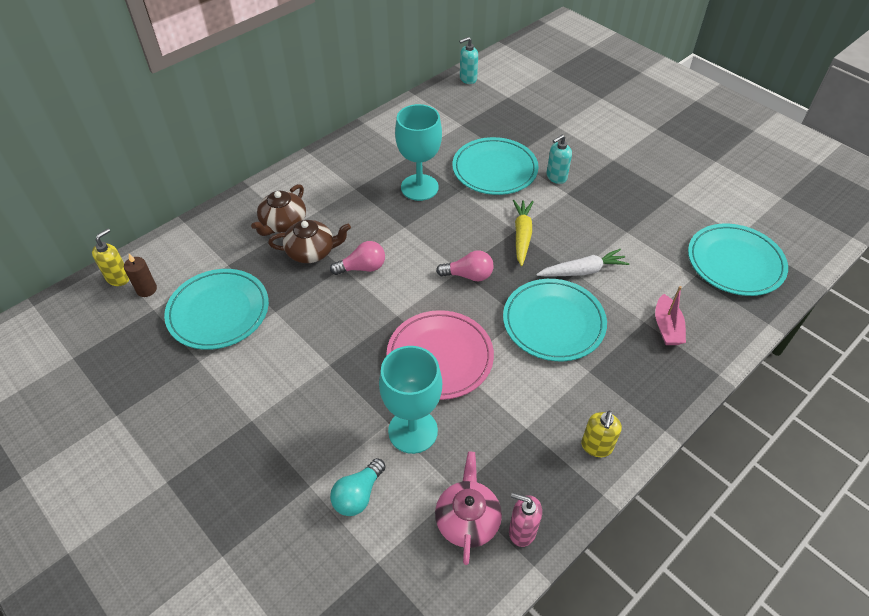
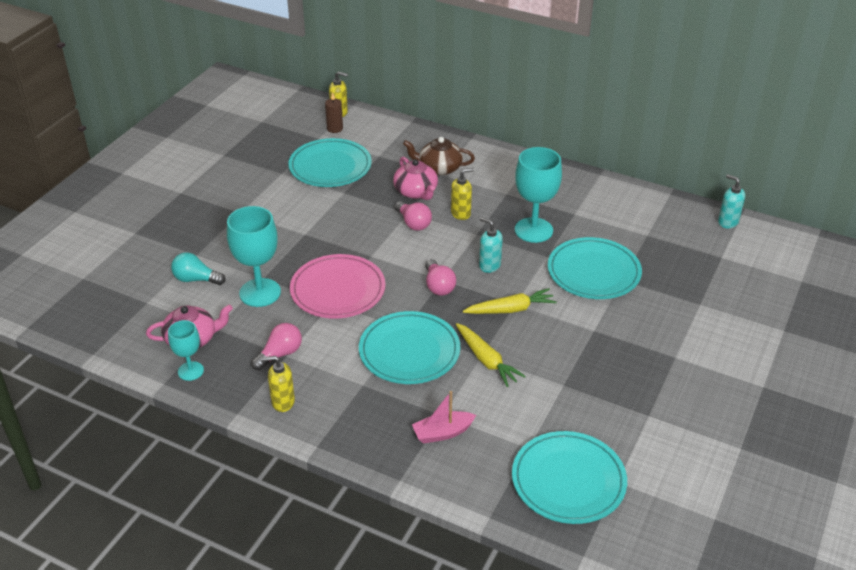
camera: 70 degrees right, 10 degrees down
brown teapot [268,220,351,263] -> pink teapot [393,157,438,200]
pink soap dispenser [509,492,542,547] -> turquoise goblet [168,320,204,381]
white carrot [536,249,630,277] -> yellow carrot [456,323,526,387]
turquoise soap dispenser [546,135,572,184] -> turquoise soap dispenser moved to [479,217,503,273]
none -> pink light bulb [251,323,302,370]
none -> yellow soap dispenser [451,168,474,220]

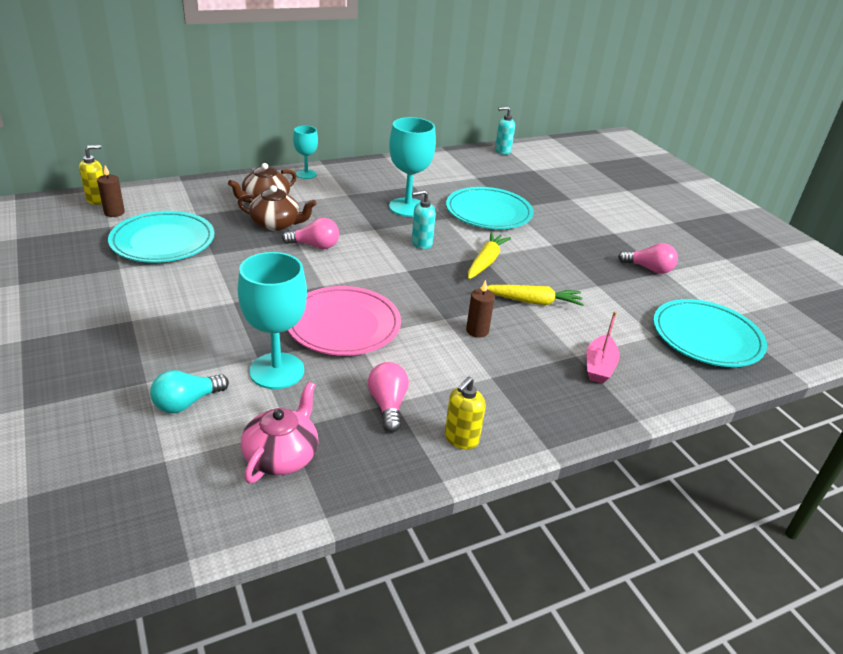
camera: 55 degrees left, 5 degrees down
turquoise goblet [168,320,204,381] -> turquoise goblet moved to [293,126,318,179]
turquoise plate [359,311,460,384] -> brown candle [466,280,495,338]
pink teapot [393,157,438,200] -> brown teapot [237,185,317,231]
pink light bulb [425,259,456,296] -> pink light bulb moved to [618,243,678,274]
yellow soap dispenser [451,168,474,220] -> none

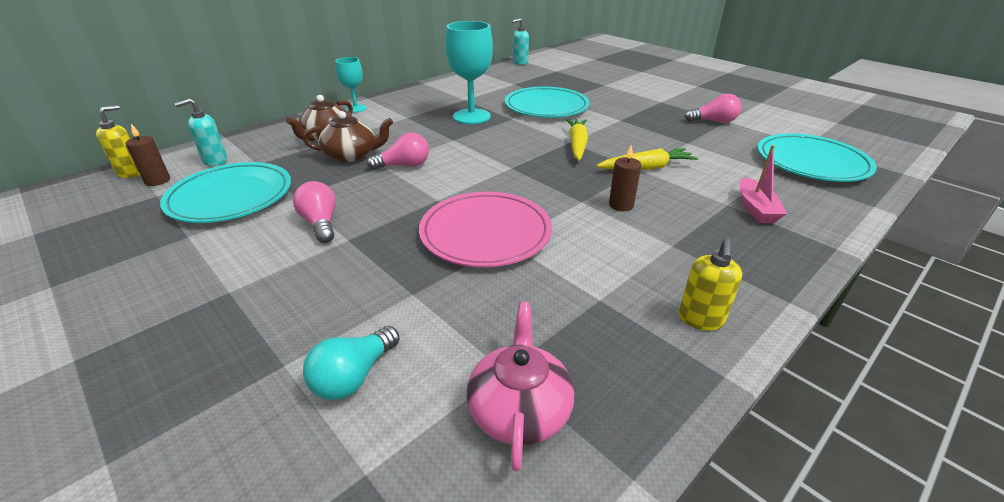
camera: 15 degrees left, 0 degrees up
turquoise goblet [238,252,307,389] -> none
pink light bulb [368,362,409,432] -> pink light bulb moved to [293,181,336,243]
turquoise soap dispenser [412,190,436,249] -> turquoise soap dispenser moved to [174,98,227,166]

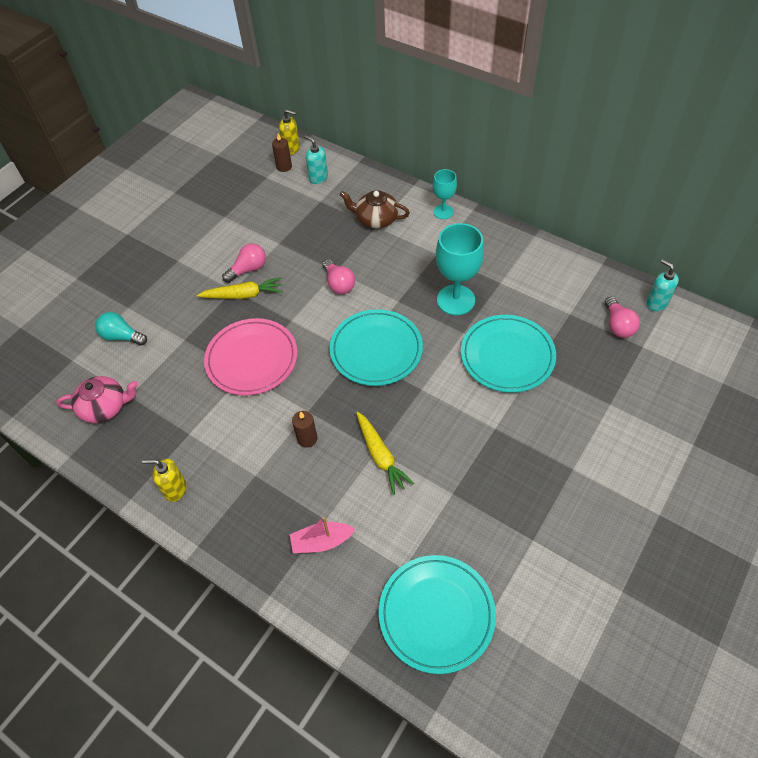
camera: 80 degrees right, 20 degrees up
turquoise plate [160,162,291,223] -> turquoise plate moved to [330,309,423,386]
brown teapot [303,111,393,162] -> none
yellow carrot [566,119,588,161] -> yellow carrot moved to [197,277,283,299]
pink light bulb [685,94,742,123] -> pink light bulb moved to [605,297,640,338]

